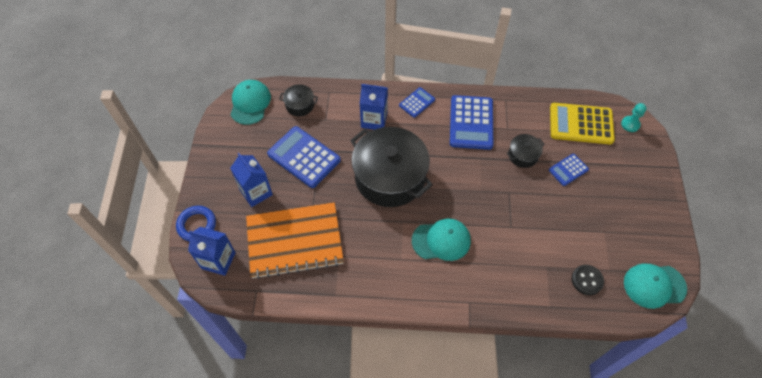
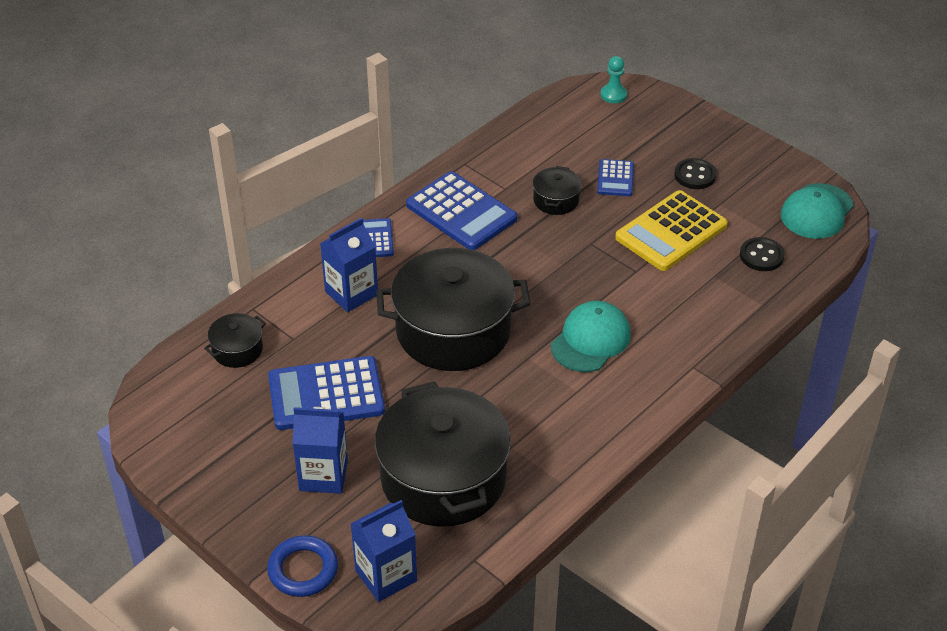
camera: 50 degrees left, 15 degrees down
turquoise cap [230,80,271,125] -> none
orange notebook [246,202,344,279] -> black pot [375,381,511,527]
yellow calculator [550,103,615,145] -> yellow calculator moved to [615,190,728,271]
none -> black button [674,158,716,189]

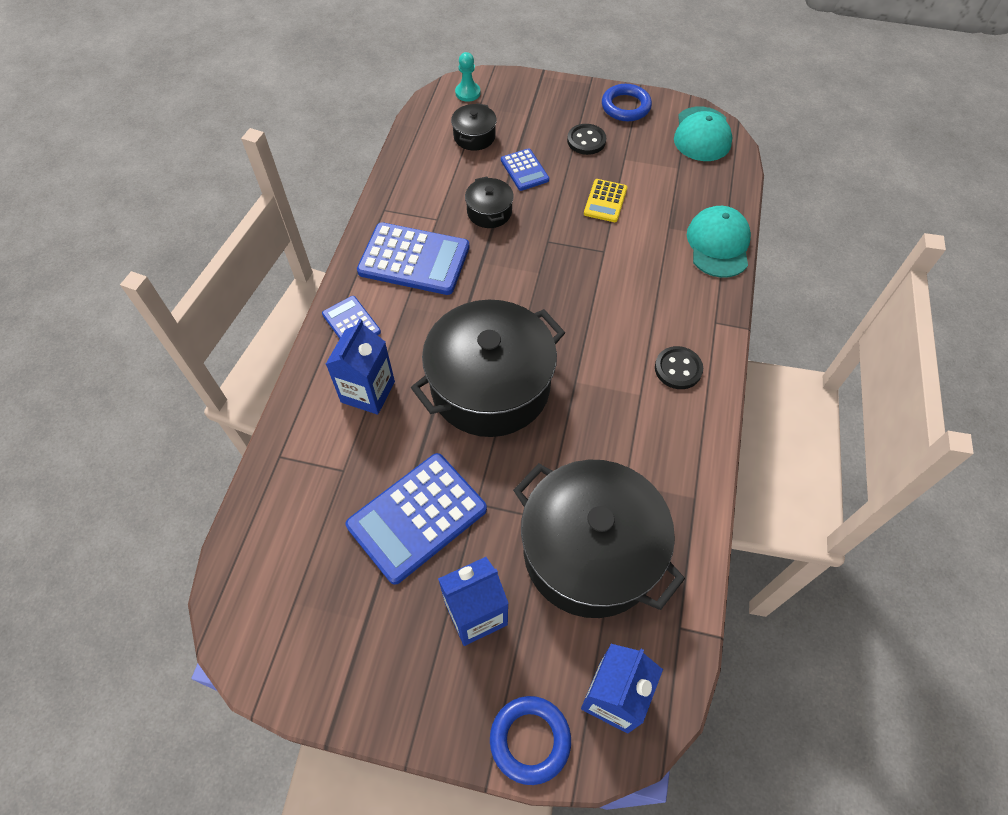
camera: 30 degrees left, 15 degrees up
black pot [204,313,266,368] -> black pot moved to [451,103,497,151]
turquoise cap [551,301,631,372] -> turquoise cap moved to [687,206,751,278]
yellow calculator [615,190,728,271] -> yellow calculator [584,179,627,222], size x0.53
black button [740,237,785,271] -> black button moved to [655,346,703,389]
none -> blue ring [602,84,652,121]

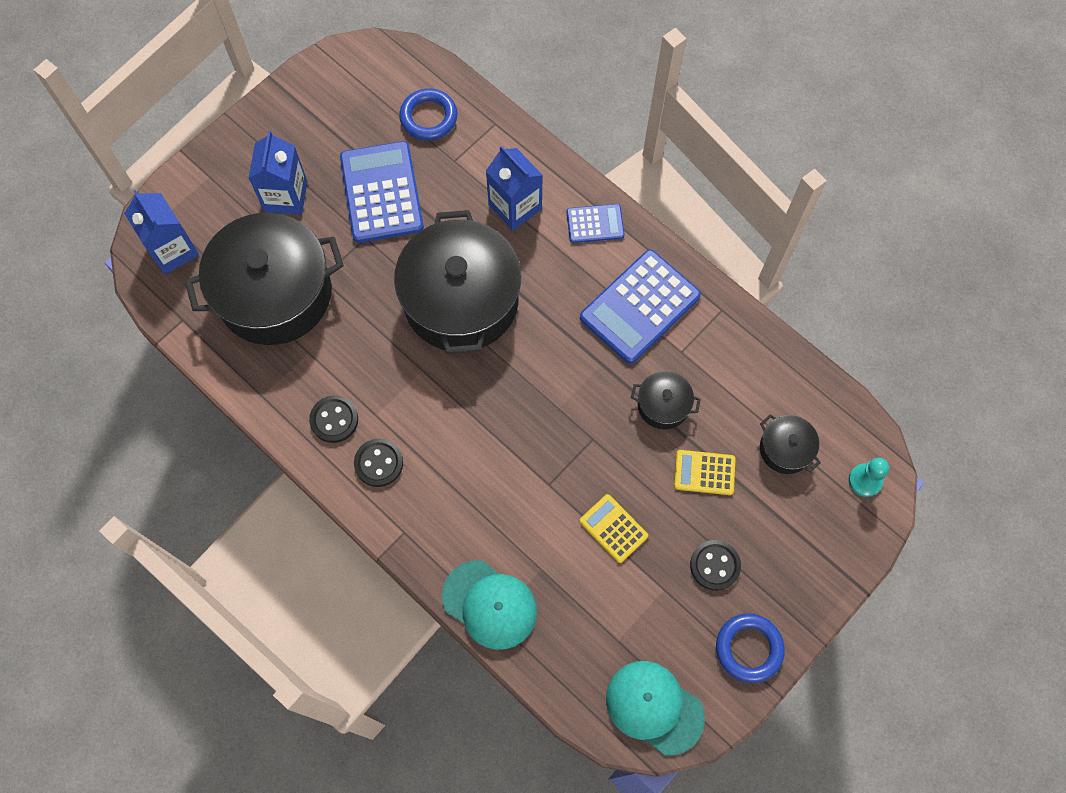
camera: 120 degrees right, 10 degrees up
blue ring [490,696,571,785] -> blue ring moved to [399,88,457,141]
blue calculator [501,148,549,191] -> yellow calculator [674,450,736,495]
none -> black button [309,395,358,443]

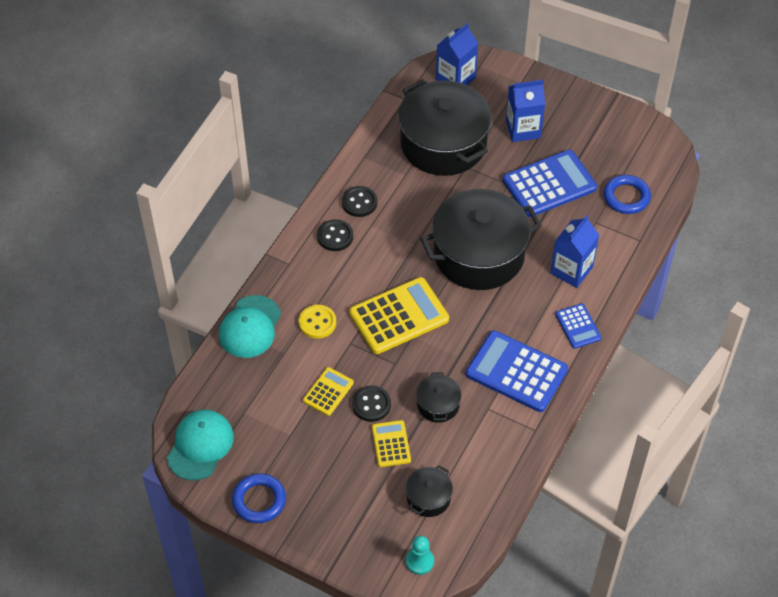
camera: 75 degrees right, 15 degrees down
black button [690,540,741,591] -> black button moved to [352,386,391,422]
none -> yellow button [299,305,336,339]
none -> yellow calculator [349,277,449,354]

